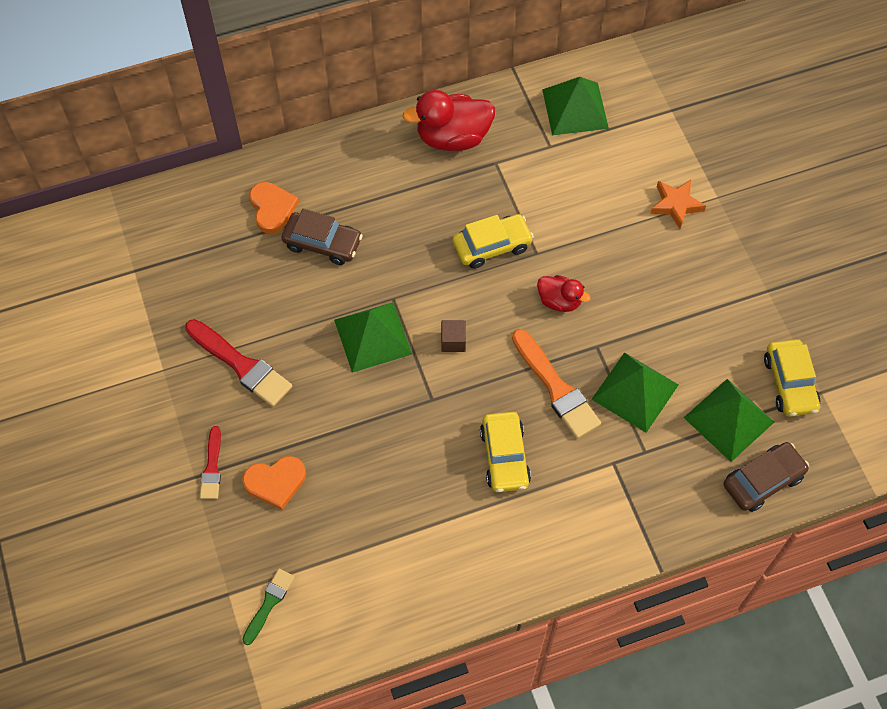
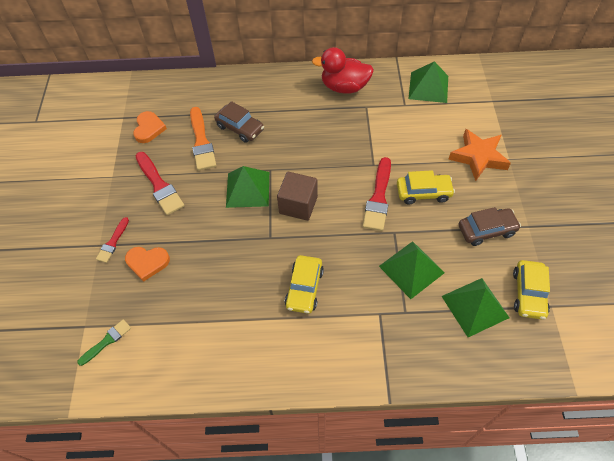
camera: 20 degrees right, 5 degrees down
orange heart [250,182,299,234] -> orange heart moved to [133,111,167,143]
brown cube [441,320,466,352] -> brown cube [277,172,318,221], size x1.90
yellow car [453,214,534,269] -> yellow car moved to [397,170,455,205]
orange brush [512,329,601,439] -> orange brush moved to [190,107,216,170]
red duck [537,275,591,312] -> red brush [363,157,391,231]
orange star [650,180,706,229] -> orange star [448,129,511,181], size x1.54
brown car [724,442,809,512] -> brown car moved to [458,207,521,246]

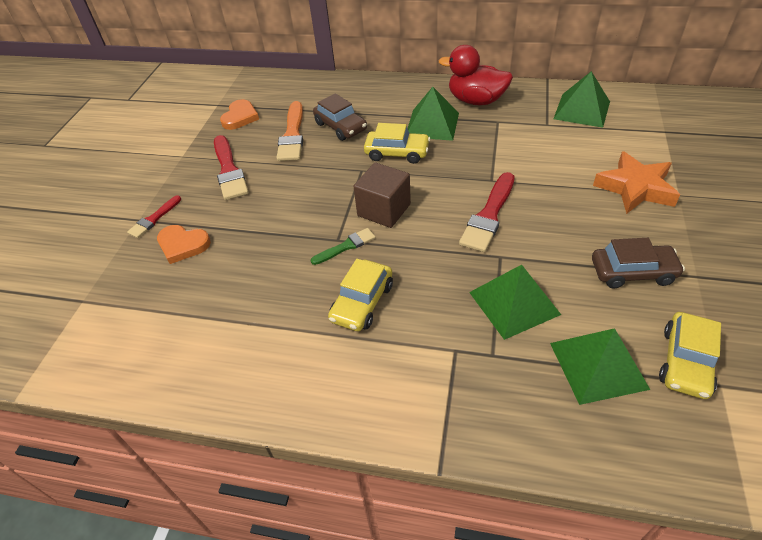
camera: 15 degrees right, 10 degrees down
green brush [77,319,131,366] -> green brush moved to [311,228,376,265]
green pyramid [226,166,269,208] -> green pyramid moved to [407,87,459,141]
yellow car [397,170,455,205] -> yellow car moved to [364,123,430,164]

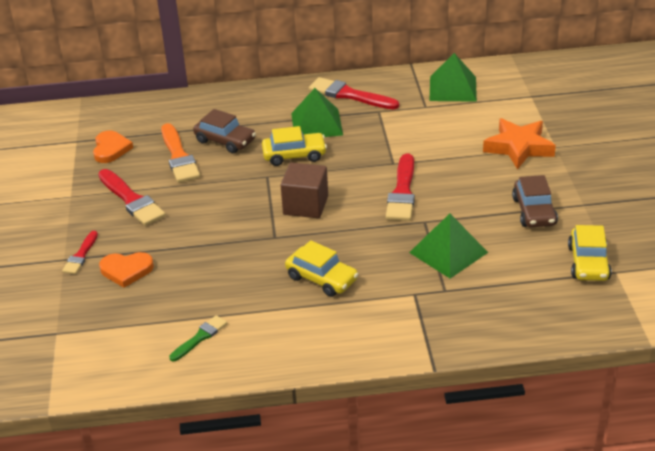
camera: 20 degrees left, 10 degrees down
green brush [311,228,376,265] -> green brush moved to [169,315,227,361]
yellow car [328,259,393,331] -> yellow car turned 60 degrees counterclockwise [285,240,359,297]
red duck [438,45,513,105] -> red brush [309,77,399,110]
green pyramid [550,328,650,405] -> none
brown car [592,238,685,288] -> brown car turned 105 degrees clockwise [512,175,558,227]

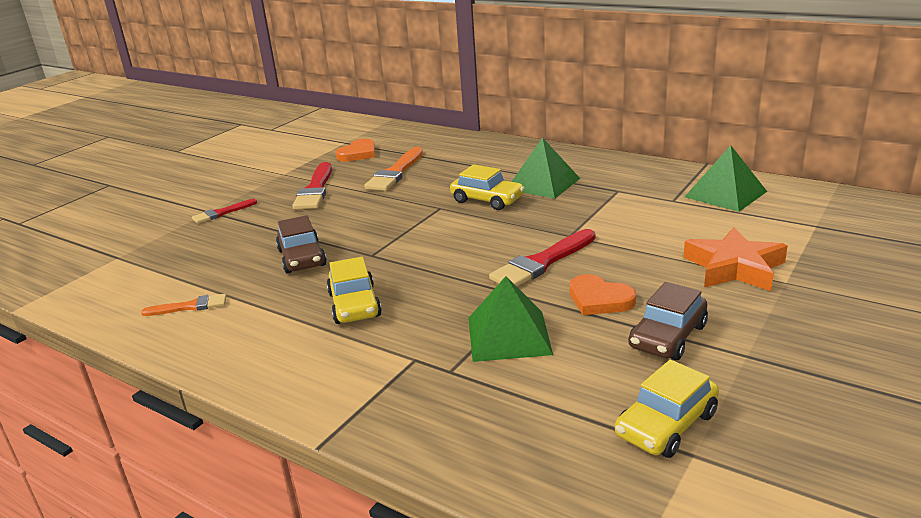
camera: 40 degrees right, 10 degrees down
orange heart [99,252,154,288] -> orange heart moved to [570,274,636,315]
green brush [169,315,227,361] -> orange brush [141,294,227,316]
brown car [193,109,256,153] -> brown car moved to [276,215,327,273]
brown cube [281,162,328,218] -> none
red brush [309,77,399,110] -> none

